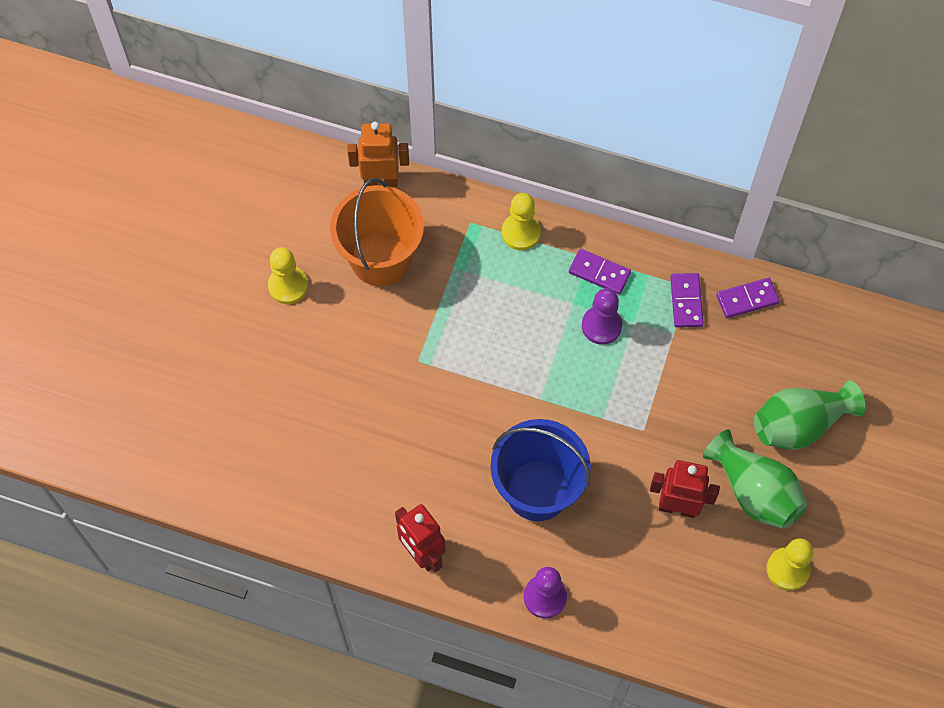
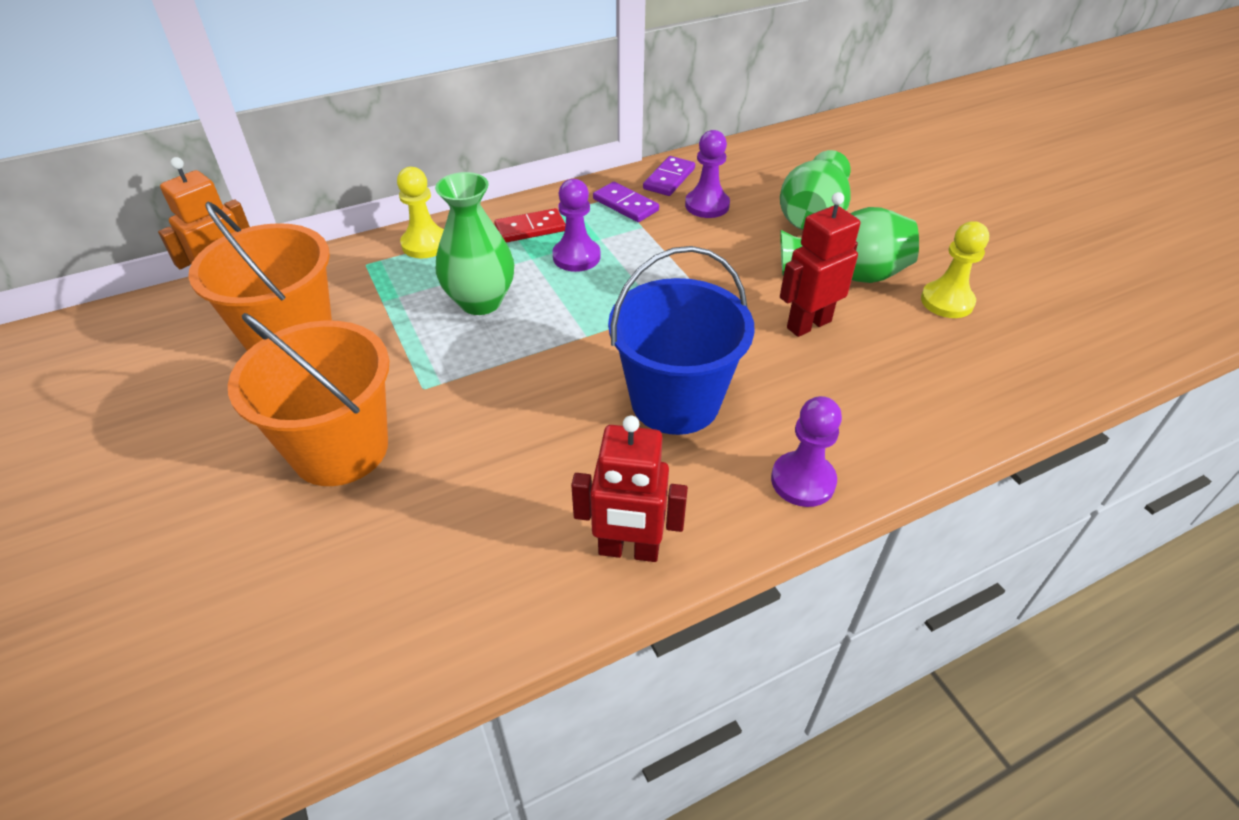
camera: 45 degrees left, 20 degrees down
yellow pawn [268,247,308,304] -> none
purple domino [569,249,631,294] -> red domino [495,208,566,243]
none -> orange bucket [228,313,390,486]
none -> green vase [435,172,514,315]
none -> purple pawn [685,130,730,218]

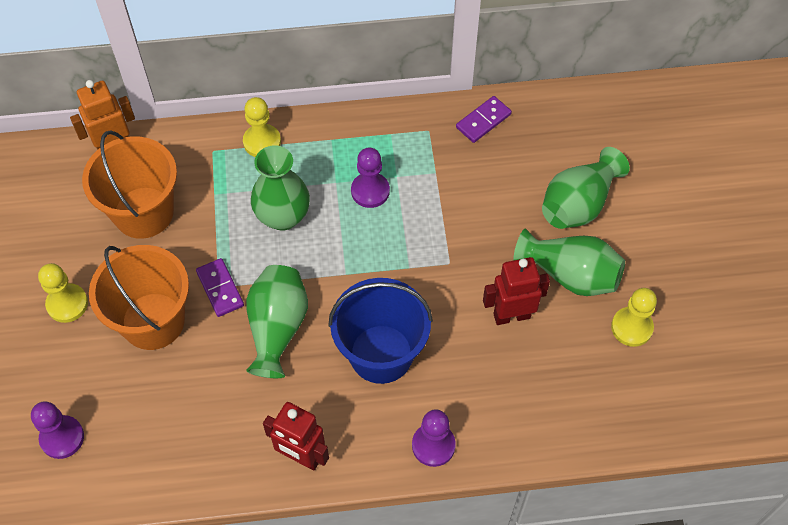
camera: 20 degrees right, 15 degrees up
red domino [495,208,566,243] -> none
purple domino [593,182,659,222] -> purple domino moved to [196,258,244,317]
purple pawn [685,130,730,218] -> purple pawn moved to [31,401,84,459]
none -> yellow pawn [38,263,88,323]
none -> green vase [246,265,308,378]

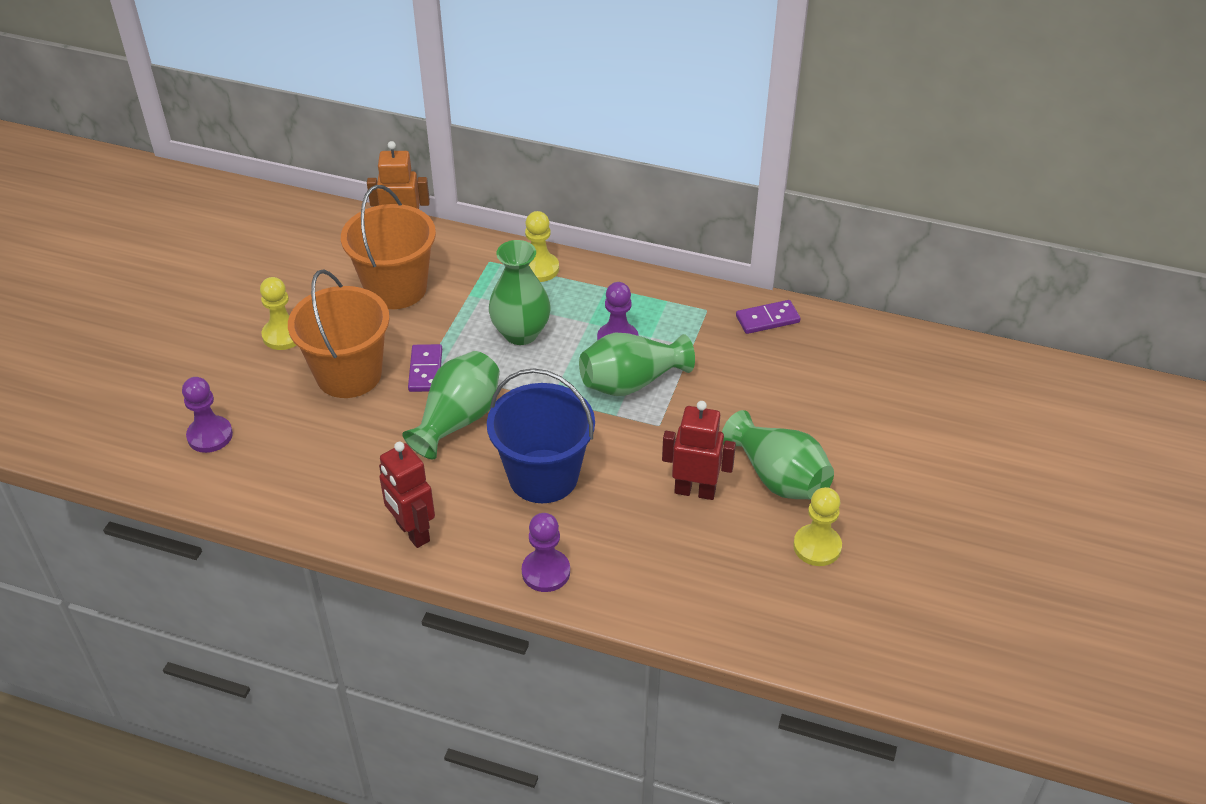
camera: 25 degrees right, 15 degrees down
green vase [542,147,630,229] -> green vase moved to [579,332,695,396]

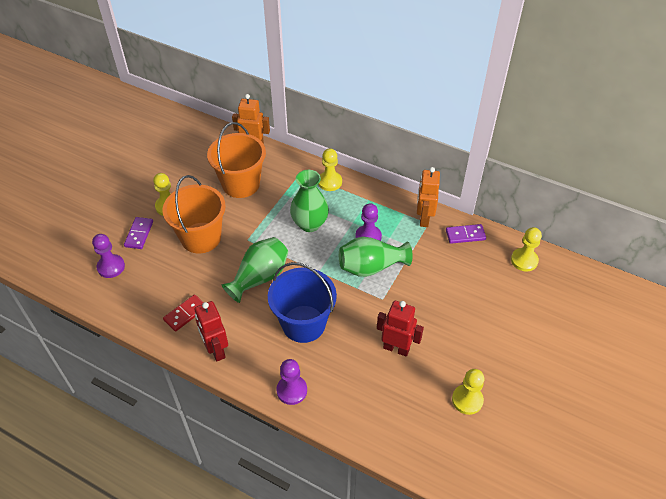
camera: 10 degrees right, 5 degrees up
purple domino [408,344,442,392] -> purple domino moved to [124,217,153,249]
green vase [722,410,834,500] -> none
none -> red domino [163,294,204,332]
none -> orange robot [417,167,440,227]
none -> yellow pawn [511,227,542,271]

